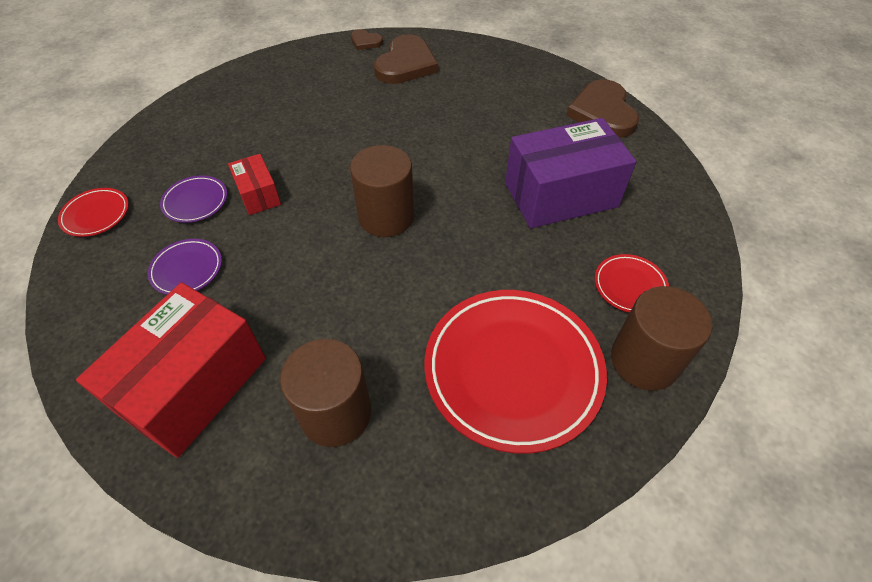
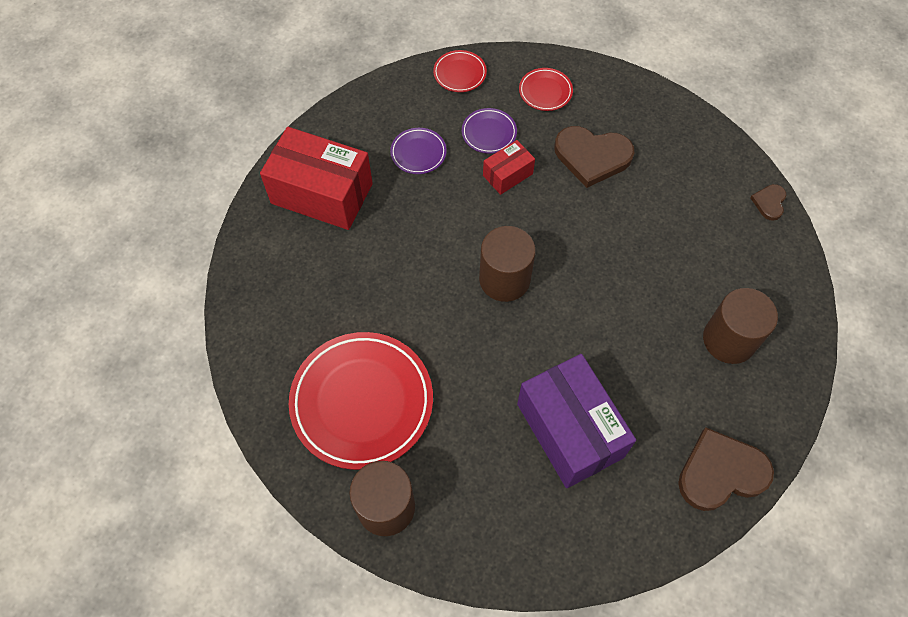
camera: 80 degrees right, 10 degrees up
brown cylinder [280,339,372,447] -> brown cylinder moved to [703,288,778,364]
brown heart [374,34,438,84] -> brown heart moved to [554,126,634,188]
red plate [595,254,669,313] -> red plate moved to [519,68,573,111]

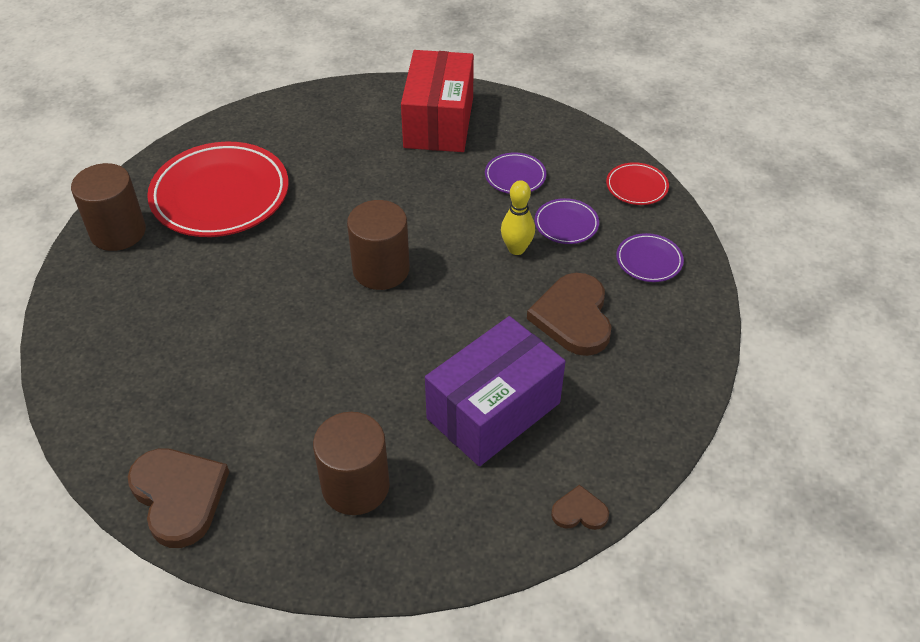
camera: 75 degrees right, 15 degrees down
red box [483,140,535,195] -> yellow bowling pin [501,180,535,255]
purple box [517,354,636,488] -> purple box moved to [425,316,566,466]
red plate [519,68,573,111] -> purple plate [616,233,684,282]

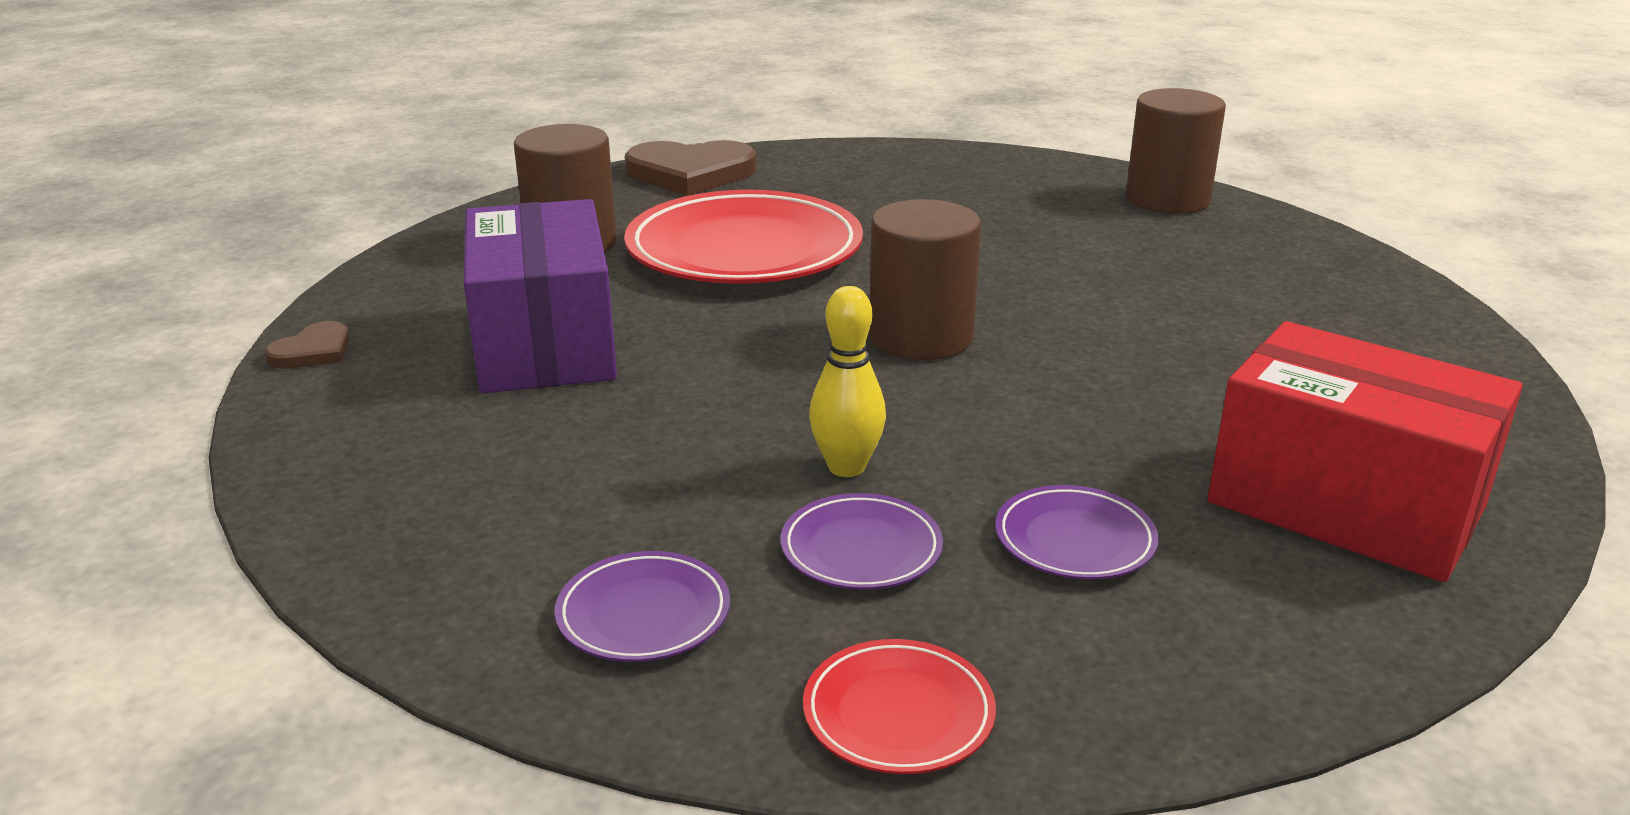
camera: 120 degrees right, 20 degrees down
red plate [147,142,289,237] -> red plate moved to [624,190,863,284]
brown heart [527,273,611,356] -> none

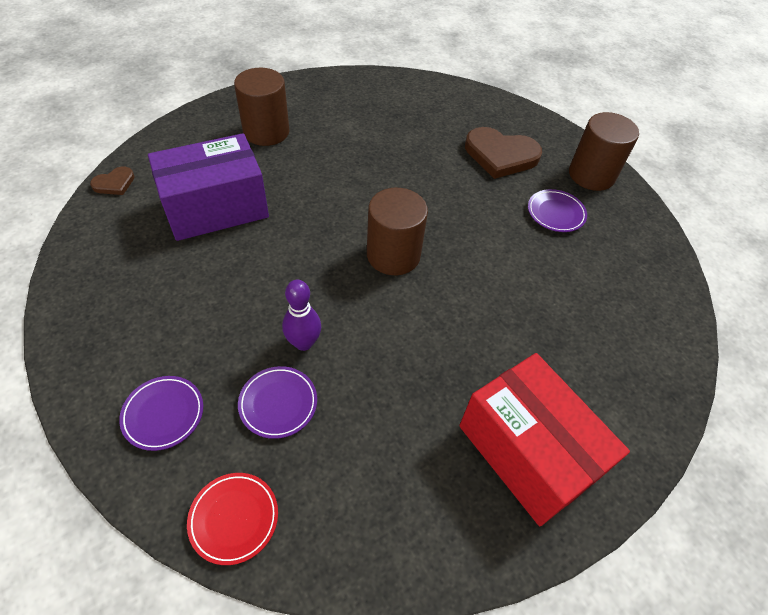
camera: 15 degrees right, 25 degrees up
purple box [464,199,617,393] -> purple box turned 60 degrees clockwise [148,133,269,241]
red plate [624,190,863,284] -> none
brown heart [625,140,757,196] -> brown heart moved to [465,127,542,179]
yellow bowling pin [809,286,886,477] -> purple bowling pin [282,280,321,351]
purple plate [995,485,1159,579] -> purple plate moved to [528,189,587,232]

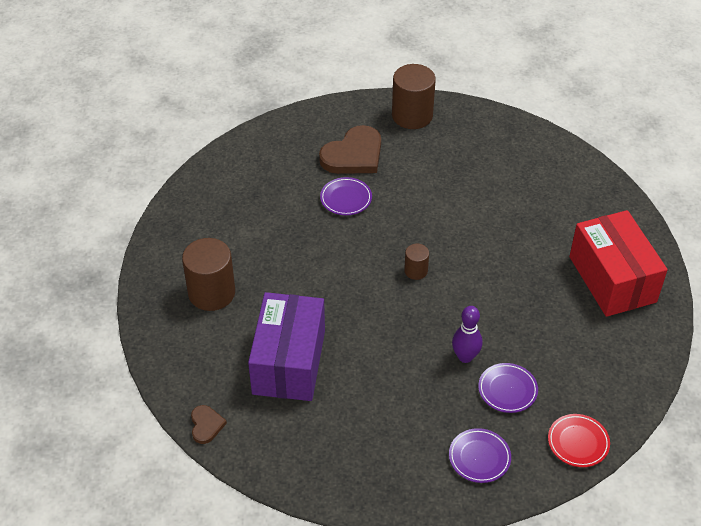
camera: 55 degrees left, 5 degrees down
brown cylinder [367,188,428,275] -> brown cylinder [404,244,429,280], size x0.51
red box [459,353,630,526] -> red box turned 75 degrees clockwise [569,210,668,317]
purple plate [528,189,587,232] -> purple plate moved to [320,177,372,215]

